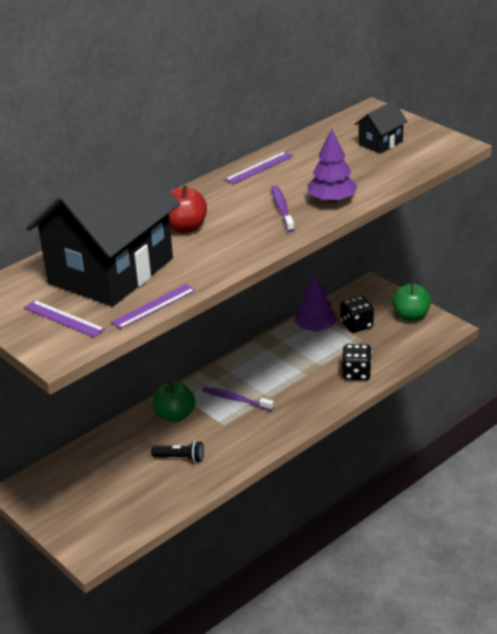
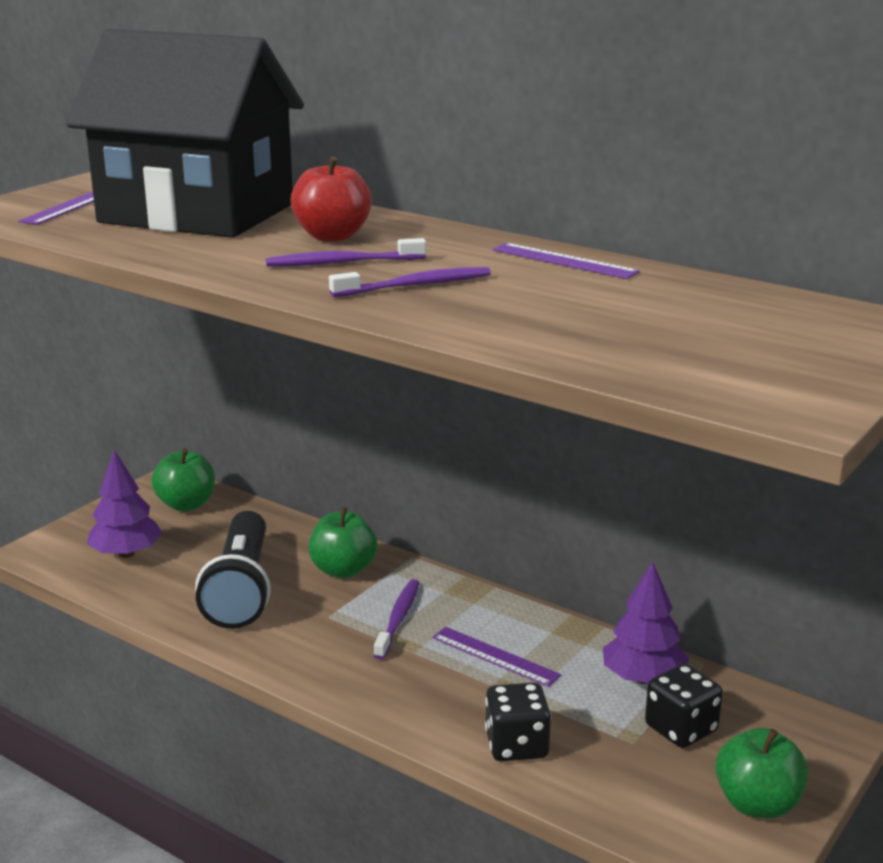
camera: 75 degrees right, 10 degrees down
purple ruler [111,284,196,329] -> purple ruler moved to [432,627,561,687]
black flashlight [151,441,204,463] -> black flashlight [195,511,271,629], size x2.08
purple tree [307,128,358,203] -> purple tree moved to [87,450,162,558]
black house [354,101,408,154] -> none
none -> green apple [151,448,215,511]
none -> purple toothbrush [266,238,426,267]

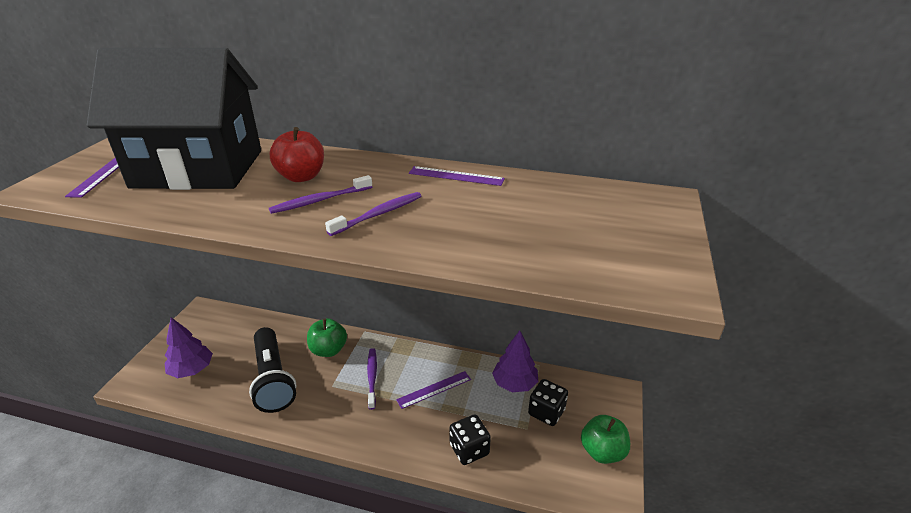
camera: 20 degrees left, 10 degrees up
green apple [151,448,215,511] -> none
purple ruler [432,627,561,687] -> purple ruler turned 45 degrees counterclockwise [396,371,471,409]

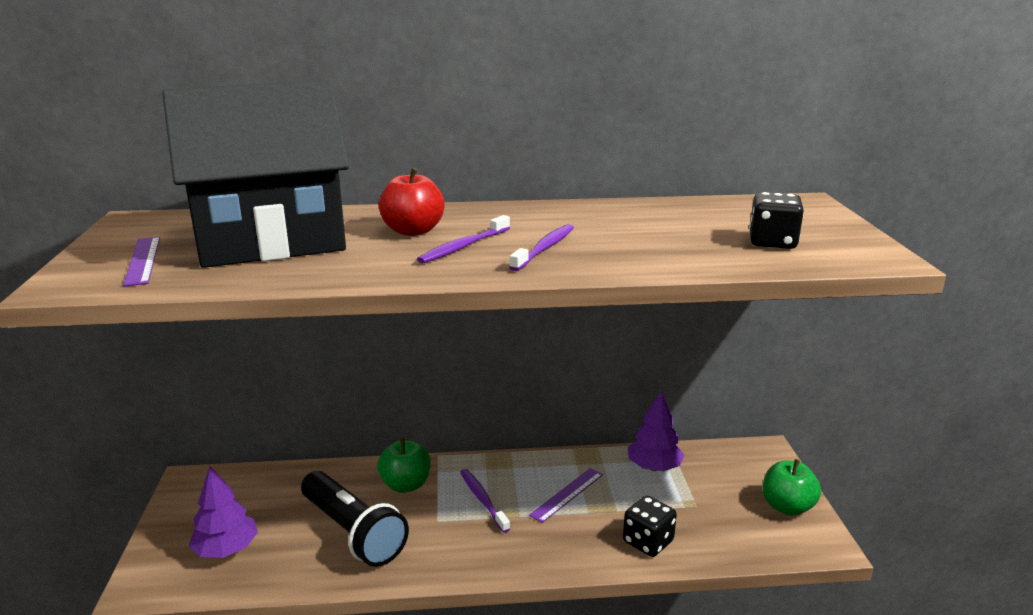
camera: 20 degrees left, 10 degrees down
purple ruler [409,166,505,186] -> none
black dice [528,379,568,426] -> black dice moved to [749,192,804,249]

